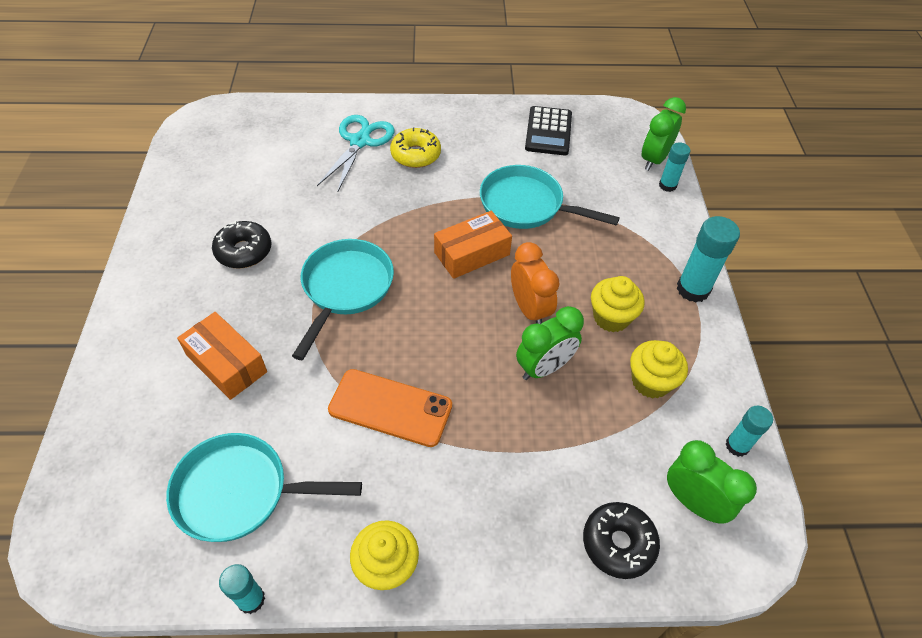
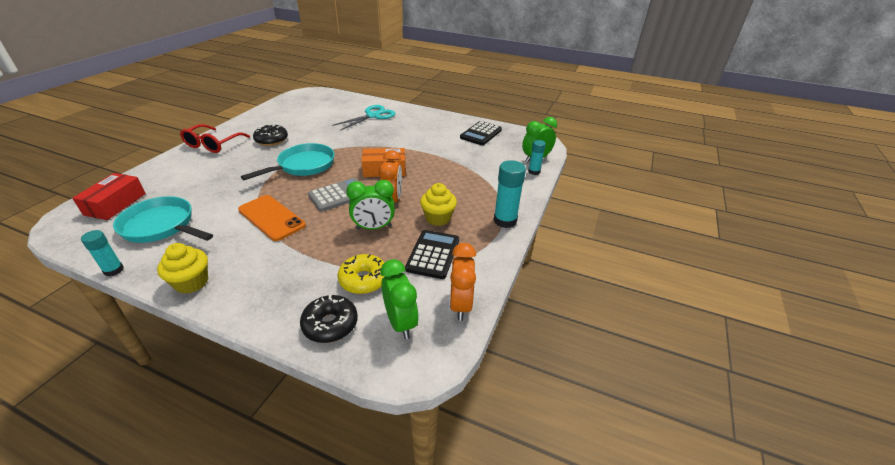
camera: 25 degrees right, 15 degrees down
orange box [177,312,267,400] -> none
yellow donut [390,128,441,168] -> yellow donut moved to [338,254,385,294]
turquoise pan [480,165,620,229] -> none
yellow cupcake [630,340,688,399] -> black calculator [405,230,459,279]
turquoise glue stick [726,406,773,457] -> orange clock [450,243,476,321]
none -> red box [72,173,146,220]
none -> red glasses [180,124,250,153]
none -> grey calculator [308,178,359,212]

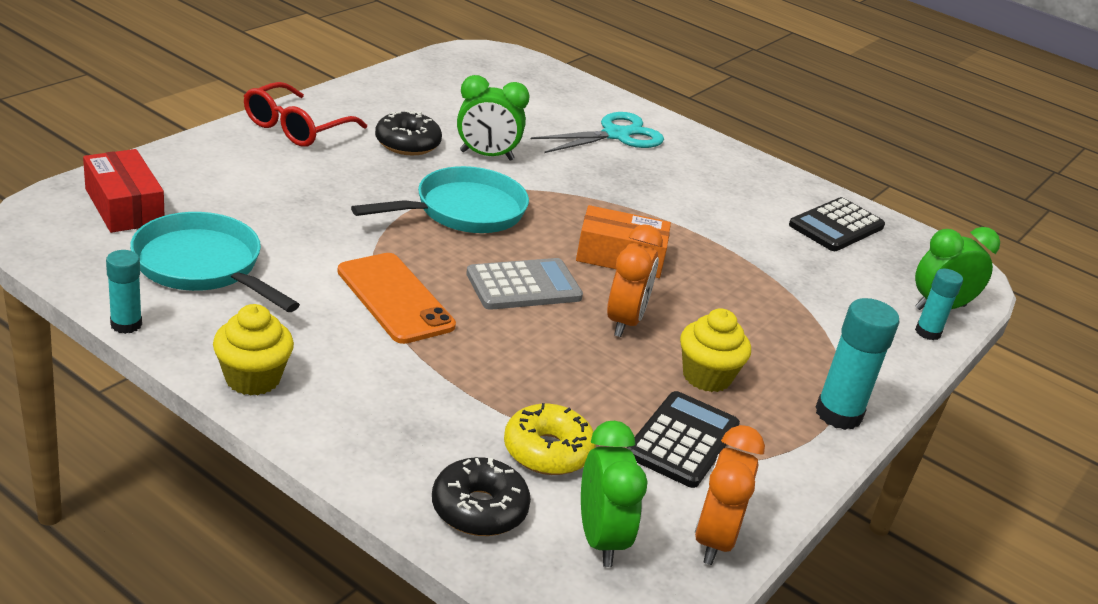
camera: 10 degrees right, 5 degrees down
red box [72,173,146,220] -> red box turned 60 degrees counterclockwise [83,149,165,233]
green clock [346,180,395,230] -> green clock moved to [457,75,530,161]

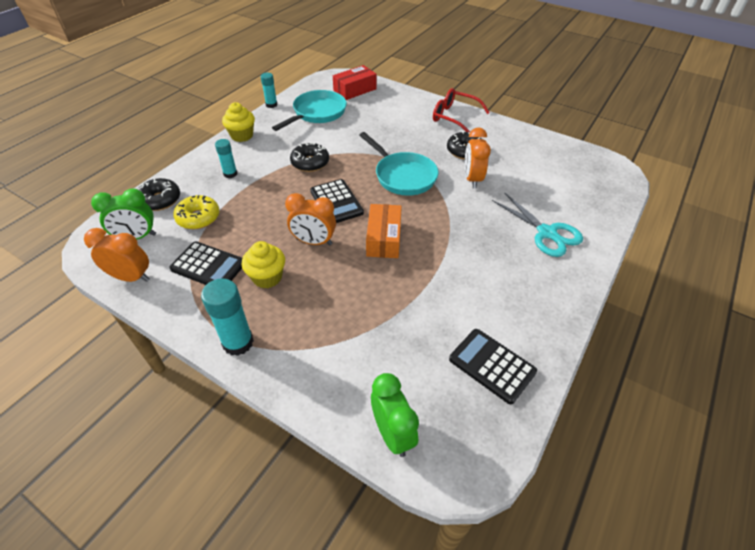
camera: 90 degrees right, 15 degrees up
orange phone [337,253,456,344] -> black donut [290,142,329,172]
green clock [457,75,530,161] -> orange clock [464,127,491,189]
grey calculator [466,258,583,310] -> black calculator [310,179,364,223]
turquoise glue stick [915,269,963,340] -> turquoise glue stick moved to [215,139,237,178]

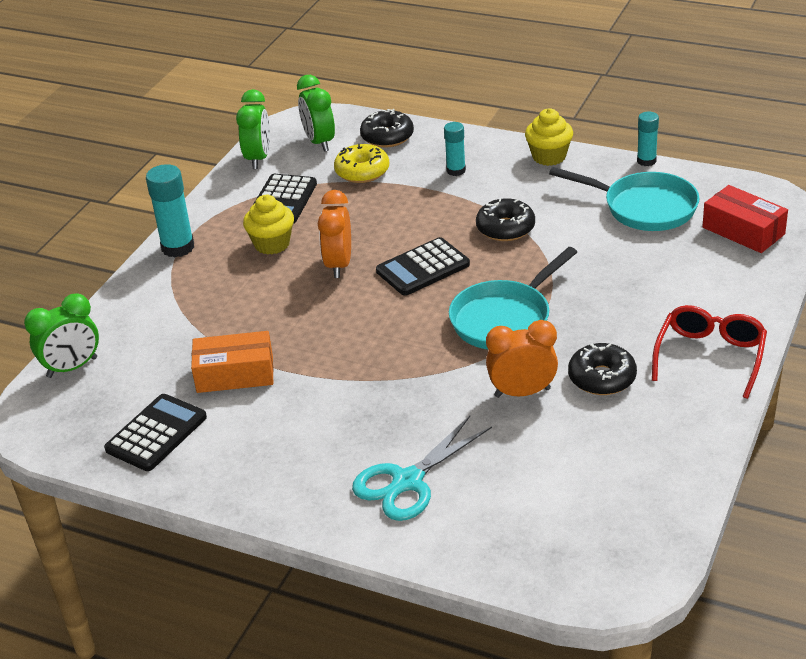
camera: 85 degrees right, 10 degrees down
orange clock [84,228,150,282] -> green clock [236,89,270,169]
orange box [366,204,402,258] -> orange box moved to [191,331,273,393]

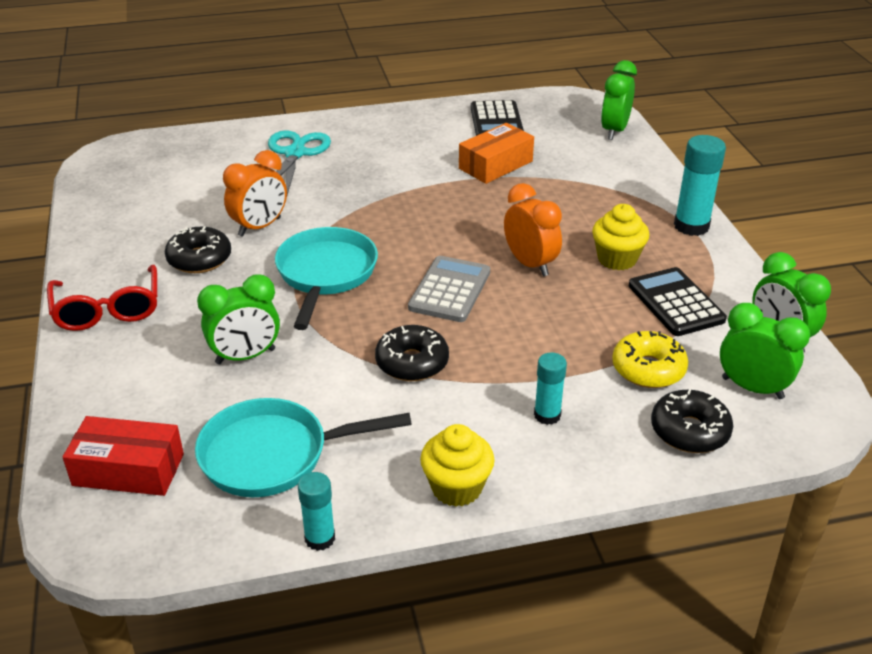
camera: 140 degrees right, 0 degrees up
black calculator [376,237,470,296] -> grey calculator [408,256,490,322]
none -> green clock [197,274,280,364]

